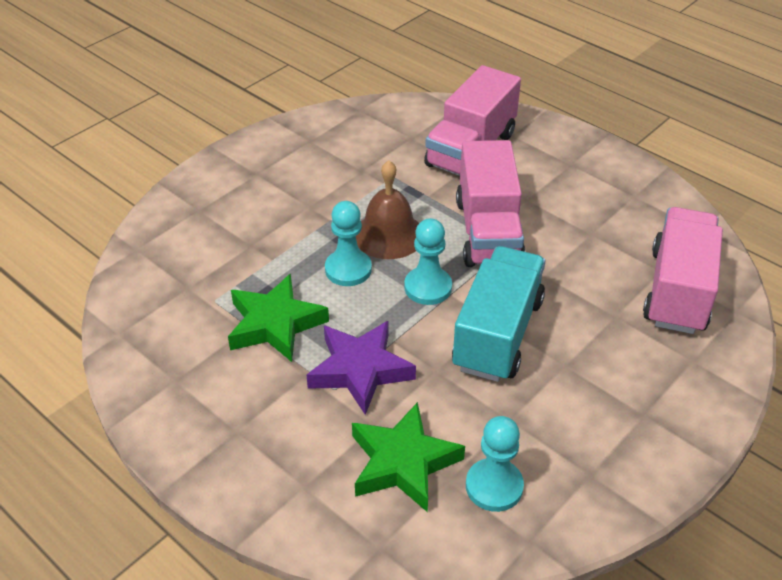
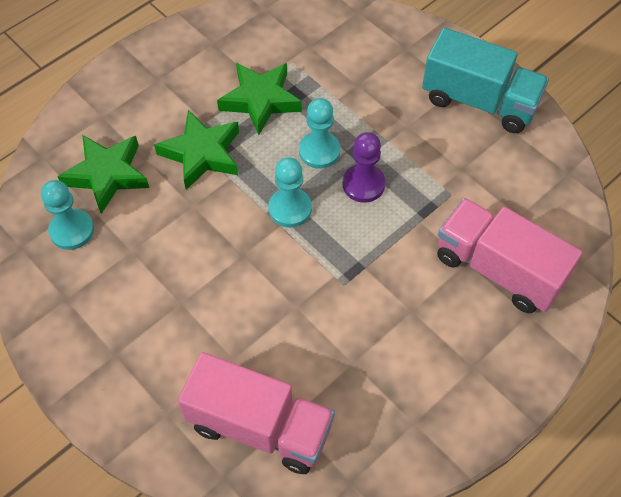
camera: 95 degrees right, 15 degrees up
purple star [307,321,416,415] -> green star [154,110,239,190]
brown bell [356,160,419,259] -> purple pawn [343,132,385,203]
turquoise truck [452,246,546,382] -> turquoise truck moved to [422,28,549,133]
pink truck [456,140,525,267] -> none

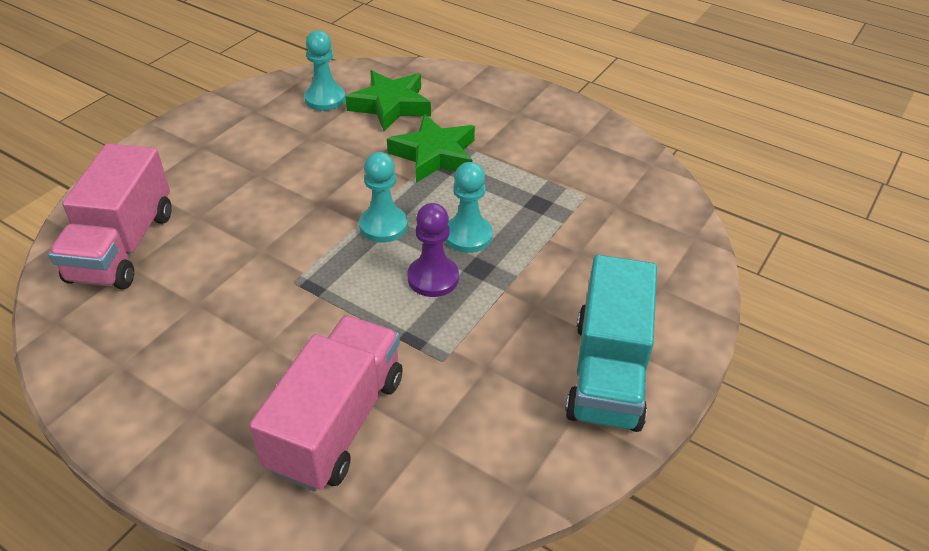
camera: 75 degrees right, 15 degrees down
green star [217,63,302,135] -> none

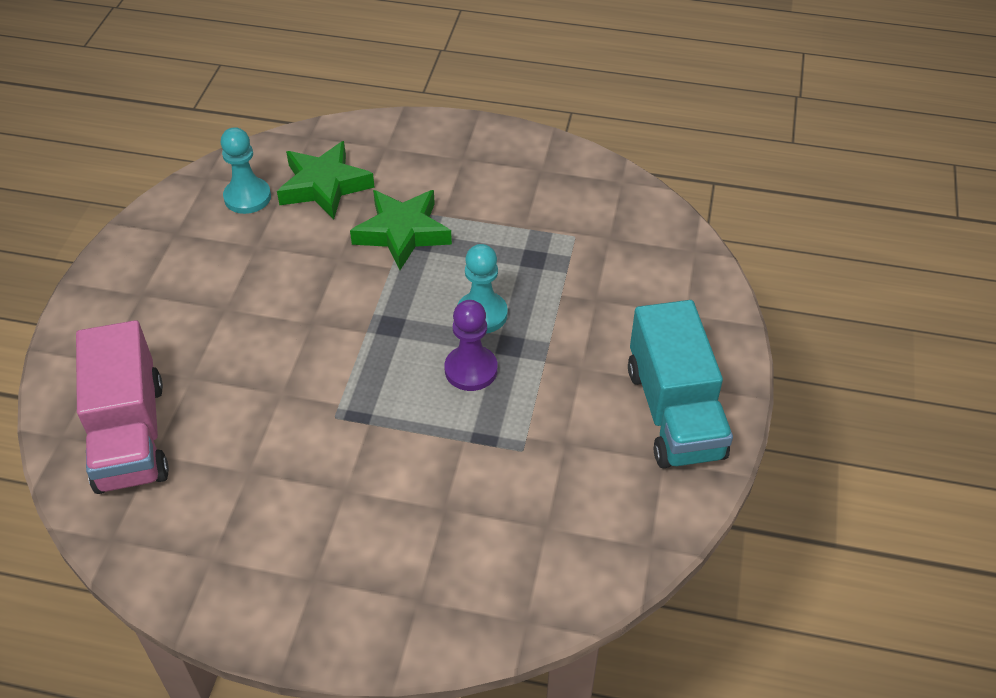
camera: 20 degrees left, 5 degrees up
pink truck [249,315,403,492] -> none
turquoise pawn [359,152,408,242] -> none

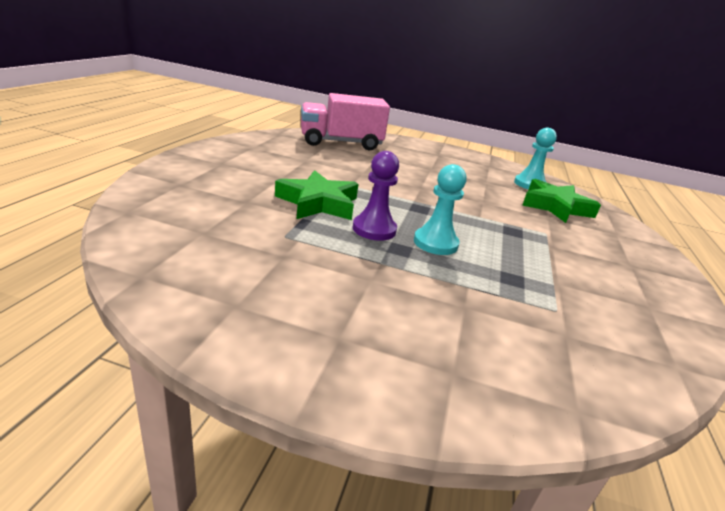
camera: 90 degrees right, 20 degrees down
green star [350,190,452,270] -> green star moved to [275,170,359,220]
turquoise truck [628,300,733,468] -> none

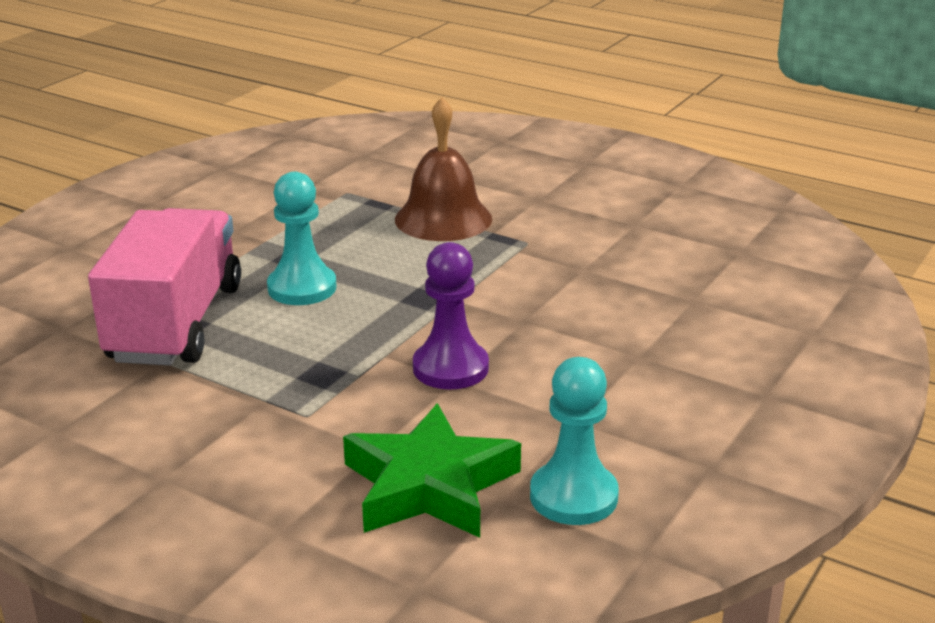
camera: 110 degrees right, 0 degrees up
green star [275,170,359,220] -> brown bell [395,97,492,241]
pink truck [301,93,390,150] -> pink truck moved to [88,208,241,366]
purple pawn [353,151,399,241] -> purple pawn moved to [413,242,489,389]

